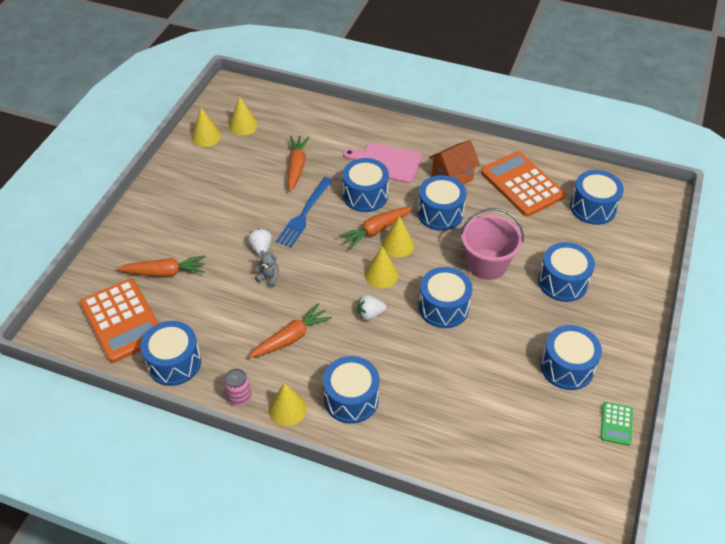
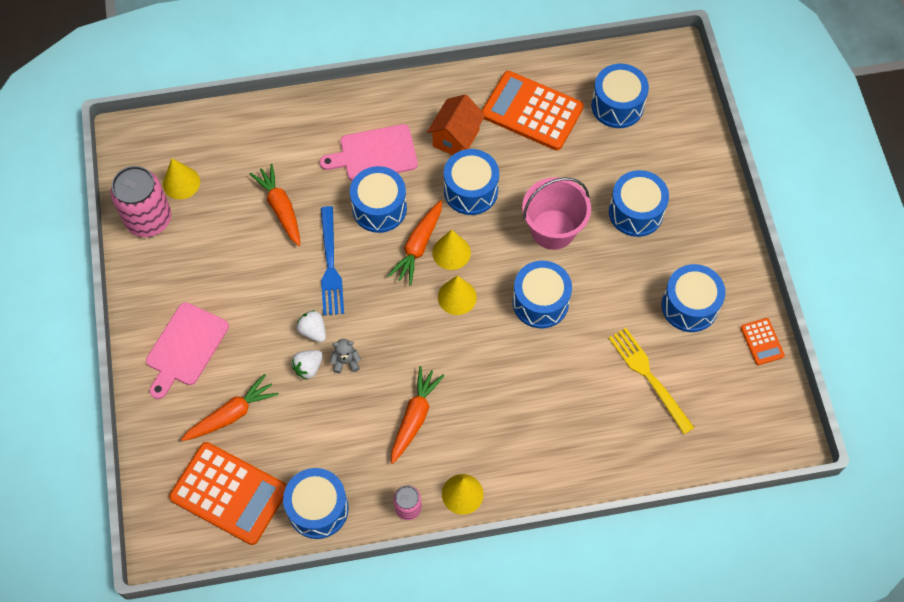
camera: 30 degrees left, 15 degrees up
yellow cone [192,108,221,147] -> pink can [111,166,171,237]
blue drum [323,356,379,424] -> none
white strawberry [357,295,386,321] -> white strawberry moved to [292,350,323,380]
green calculator [600,402,633,446] -> orange calculator [741,318,785,365]
none -> pink cutting board [146,302,229,399]
none -> yellow fork [609,328,695,434]

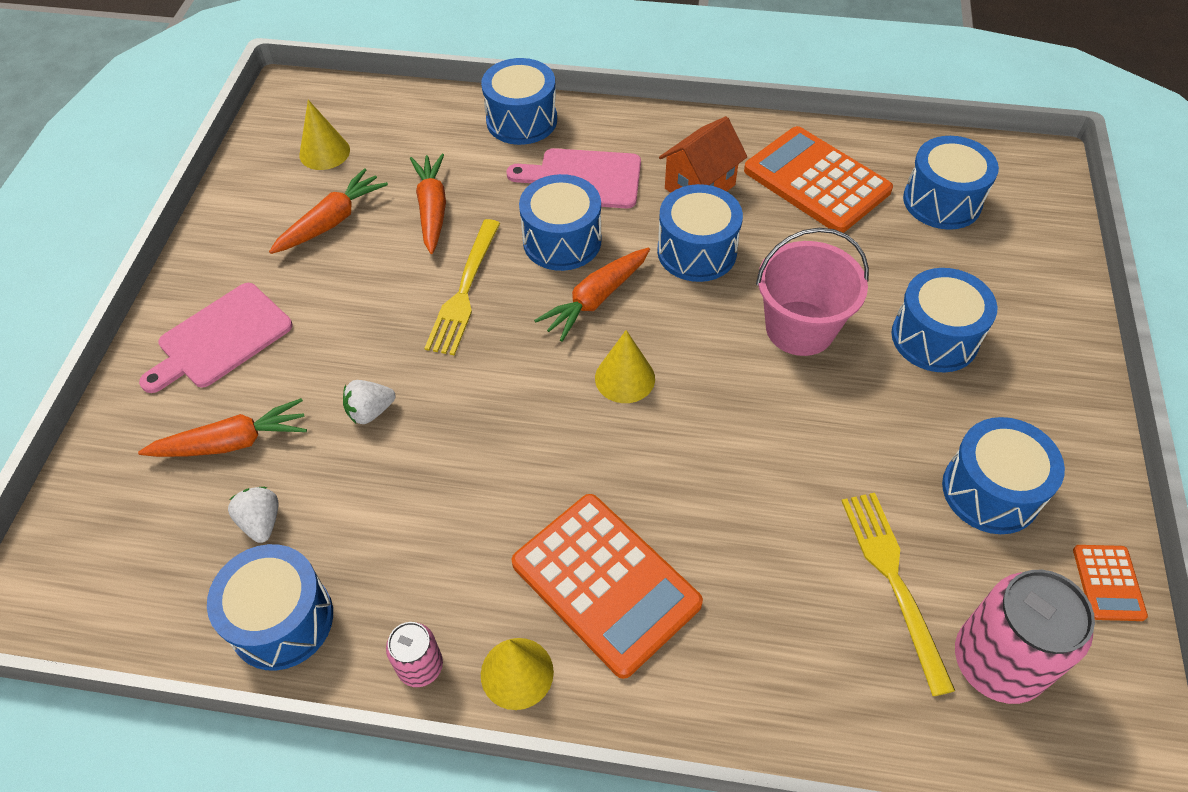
camera: 20 degrees right, 10 degrees down
pink can [111,166,171,237] -> pink can moved to [955,570,1095,704]
orange calculator [169,442,287,545] -> orange calculator moved to [512,494,703,679]
white strawberry [297,310,326,342] -> white strawberry moved to [228,487,278,543]
blue fork [321,206,344,315] -> yellow fork [425,219,500,356]
grey teddy bear [330,339,361,373] -> none
orange carrot [391,366,445,464] -> orange carrot moved to [269,168,388,254]
yellow cone [433,230,471,270] -> none
blue drum [513,261,572,328] -> blue drum moved to [481,58,557,145]

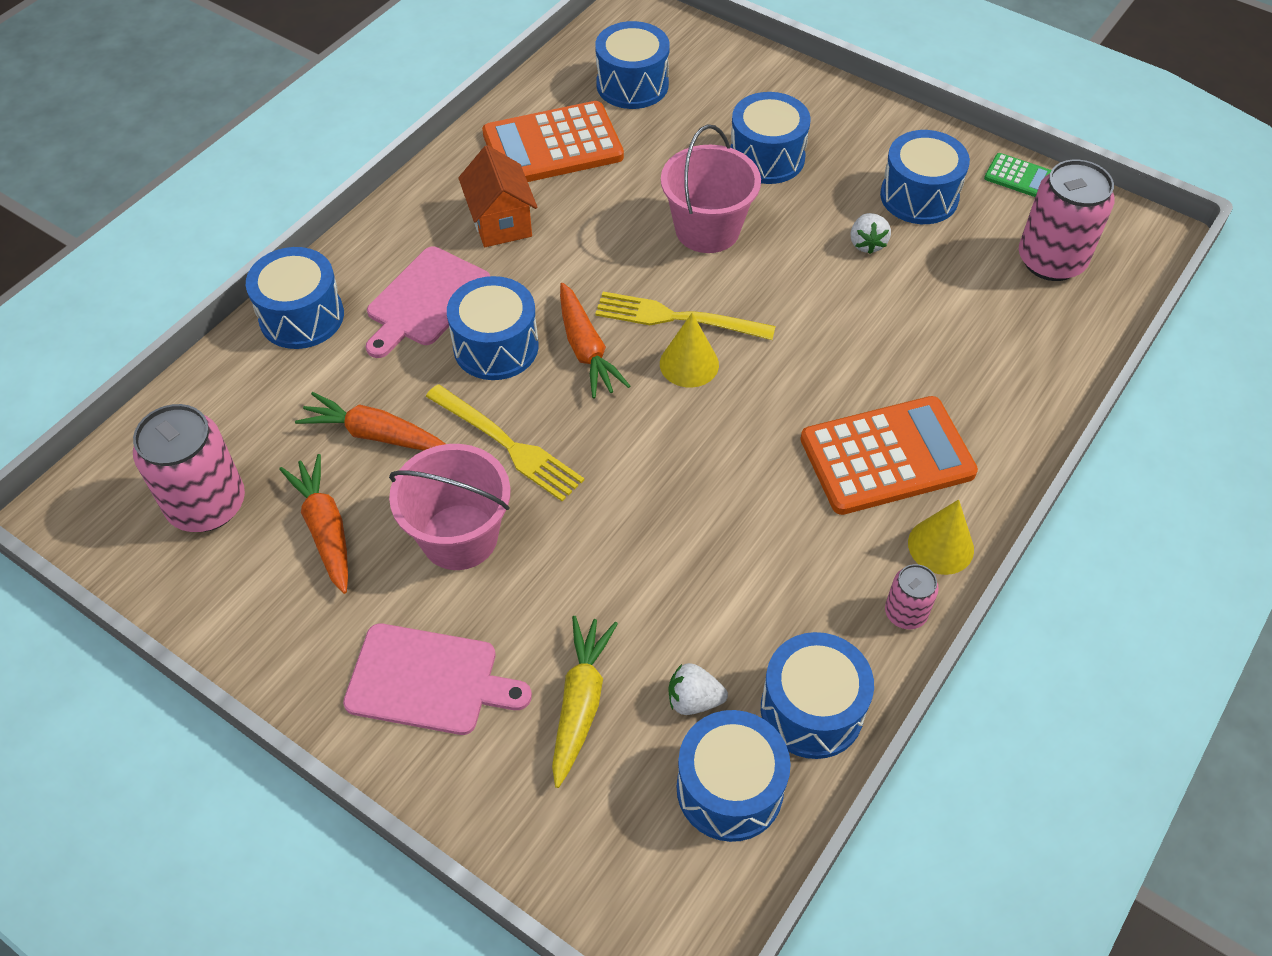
camera: 65 degrees left, 0 degrees up
orange carrot [138,398,307,457] -> yellow carrot [552,616,618,788]
pink cutting board [139,283,293,393] -> pink cutting board turned 60 degrees counterclockwise [343,623,532,735]
yellow cone [300,100,350,170] -> pink can [133,404,245,532]
white strawberry [343,380,396,424] -> white strawberry moved to [850,213,891,254]
blue drum [657,184,743,282] -> blue drum moved to [677,710,791,842]
yellow fork [842,493,955,696] -> yellow fork moved to [595,292,776,340]
orange calculator [1073,545,1148,621] -> green calculator [984,153,1051,197]
none -> pink bucket [389,444,511,570]

